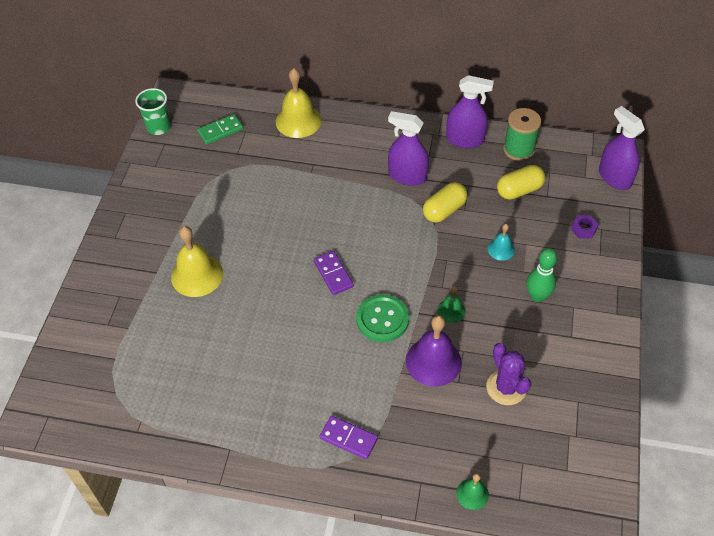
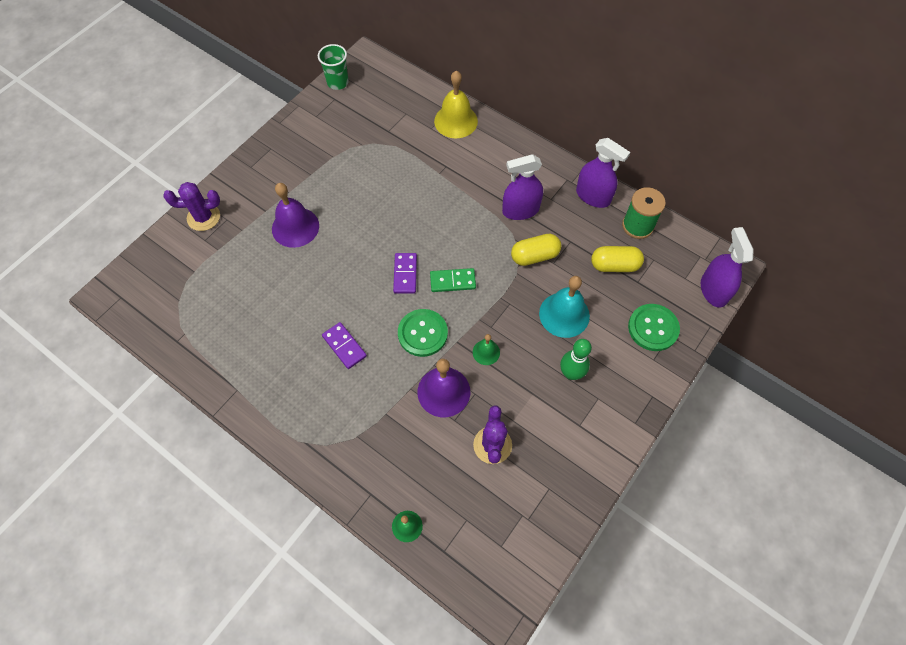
camera: 25 degrees right, 10 degrees up
yellow bell [171,226,223,297] -> purple bell [272,183,319,248]
green domino [197,114,243,145] -> green domino moved to [430,268,476,292]
purple domino [320,416,378,459] -> purple domino moved to [322,322,367,369]
purple spray bottle [388,111,429,186] -> purple spray bottle turned 60 degrees counterclockwise [502,154,543,220]
turquoise bell [488,224,515,261] -> turquoise bell [539,276,590,338], size x1.88
purple nut [571,215,599,238] -> green button [628,304,680,351]
none -> purple cactus [163,182,220,231]

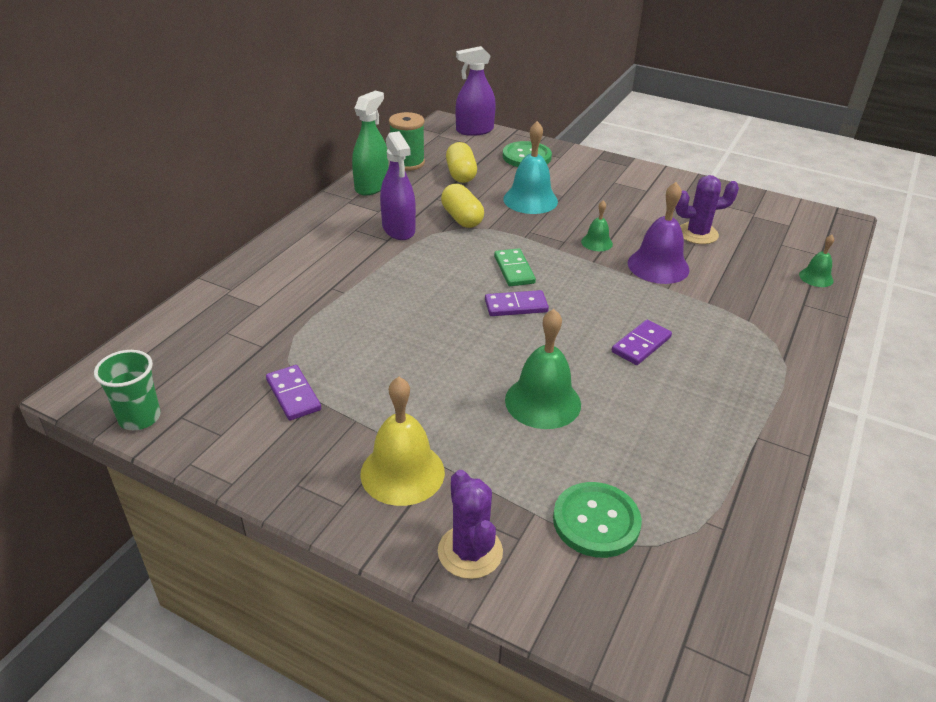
camera: 100 degrees left, 25 degrees down
purple bell [272,183,319,248] -> none
green button [398,309,448,357] -> green button moved to [553,482,642,558]
yellow bell [434,71,478,138] -> yellow bell moved to [360,377,445,506]
green bowling pin [560,339,592,380] -> none
purple spray bottle [576,138,630,208] -> green spray bottle [352,91,389,195]
none -> purple domino [266,365,321,420]
none -> green bell [505,309,581,429]

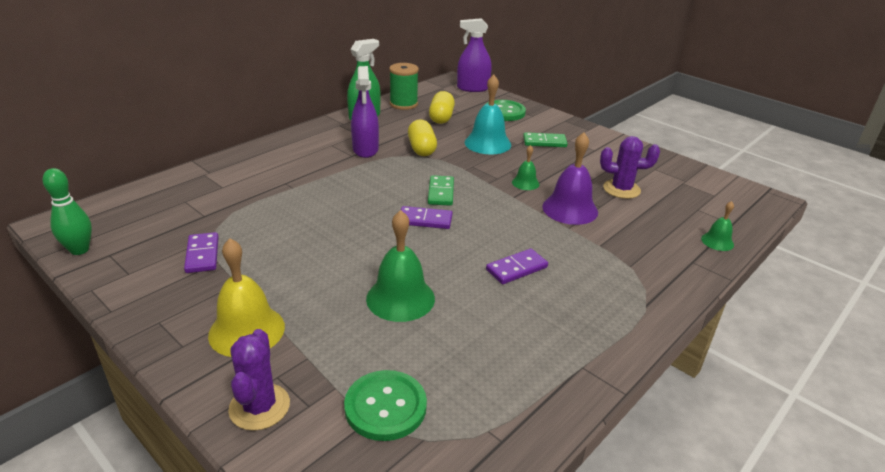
camera: 15 degrees right, 5 degrees down
green cup [94,350,161,430] -> green bowling pin [42,168,92,255]
none -> green domino [523,132,568,147]

